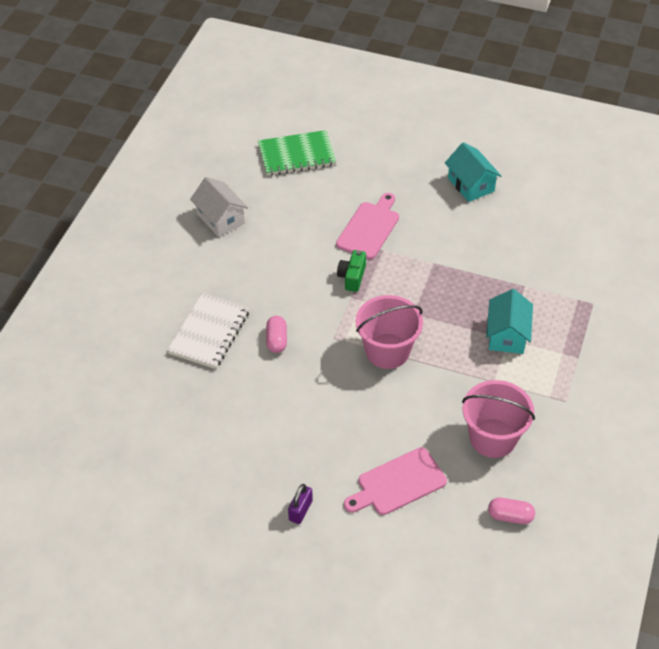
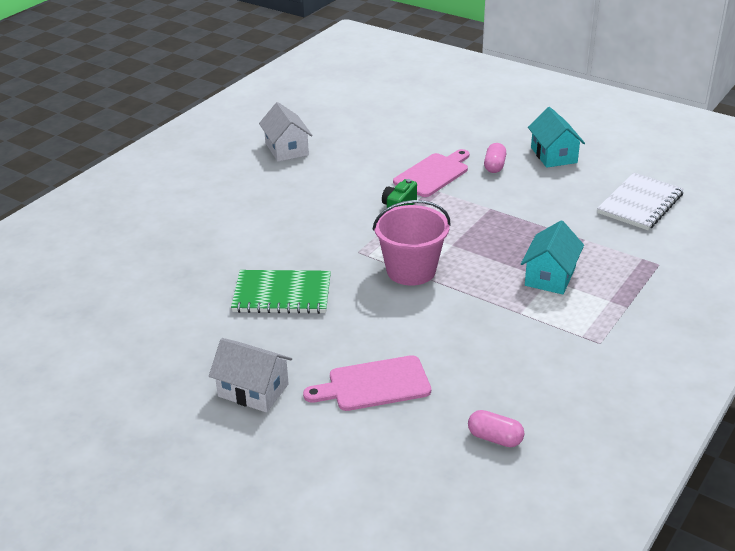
camera: 15 degrees right, 15 degrees down
white notebook [167,293,249,369] -> white notebook moved to [597,172,684,230]
green notebook [258,130,336,176] -> green notebook moved to [231,270,331,314]
pink capsule [266,316,287,353] -> pink capsule moved to [484,143,506,173]
purple padlock [288,484,313,524] -> white house [209,338,292,412]
pink bucket [462,380,535,458] -> none

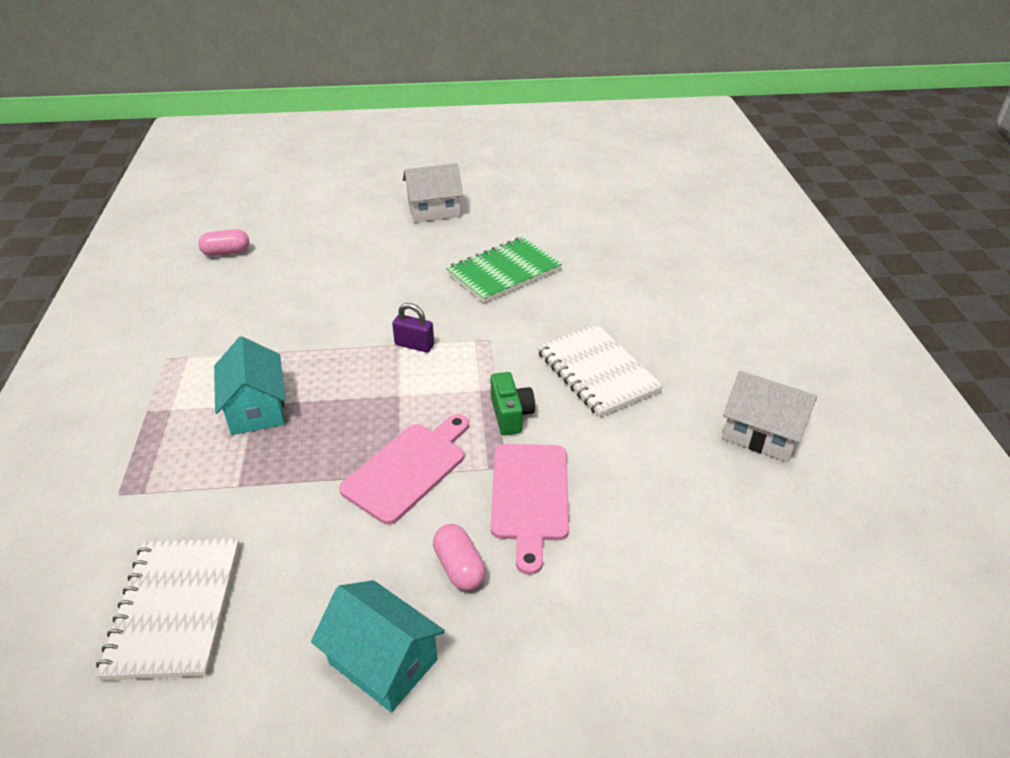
camera: 140 degrees right, 5 degrees up
pink cutting board [303,355,431,411] -> pink cutting board moved to [339,414,469,525]
pink bucket [373,200,451,286] -> purple padlock [392,303,434,352]
none -> white notebook [537,324,663,417]

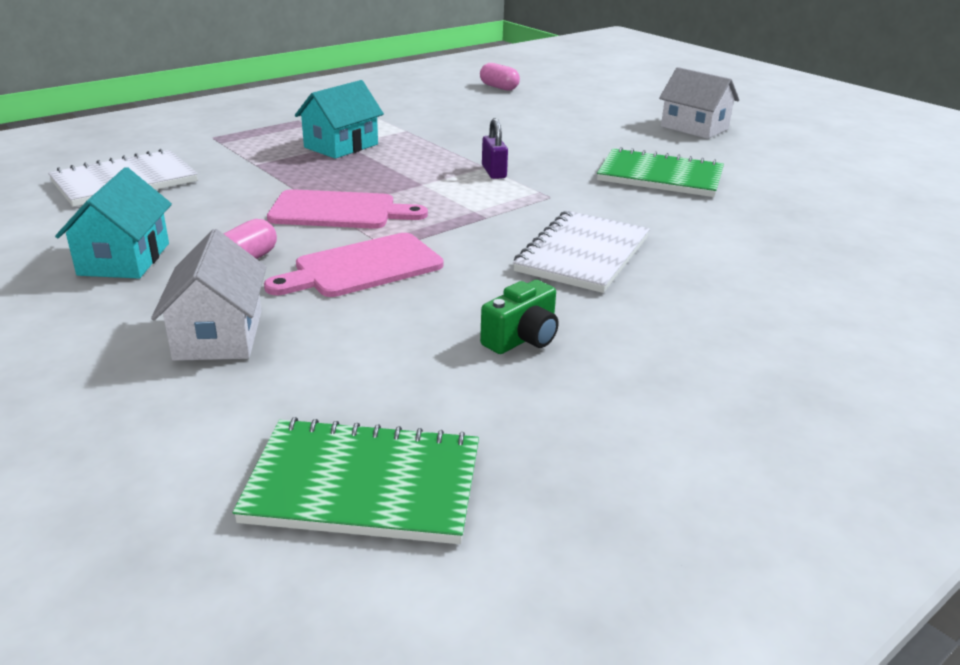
camera: 55 degrees right, 10 degrees down
green camera [491,372,535,435] -> green camera moved to [480,280,559,354]
white house [722,371,817,462] -> white house moved to [151,229,267,361]
none -> green notebook [232,417,479,544]

